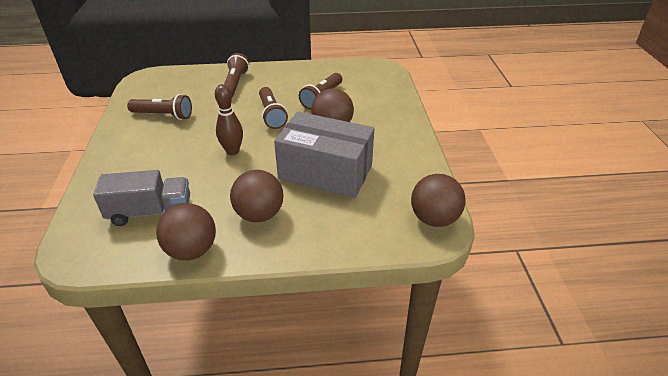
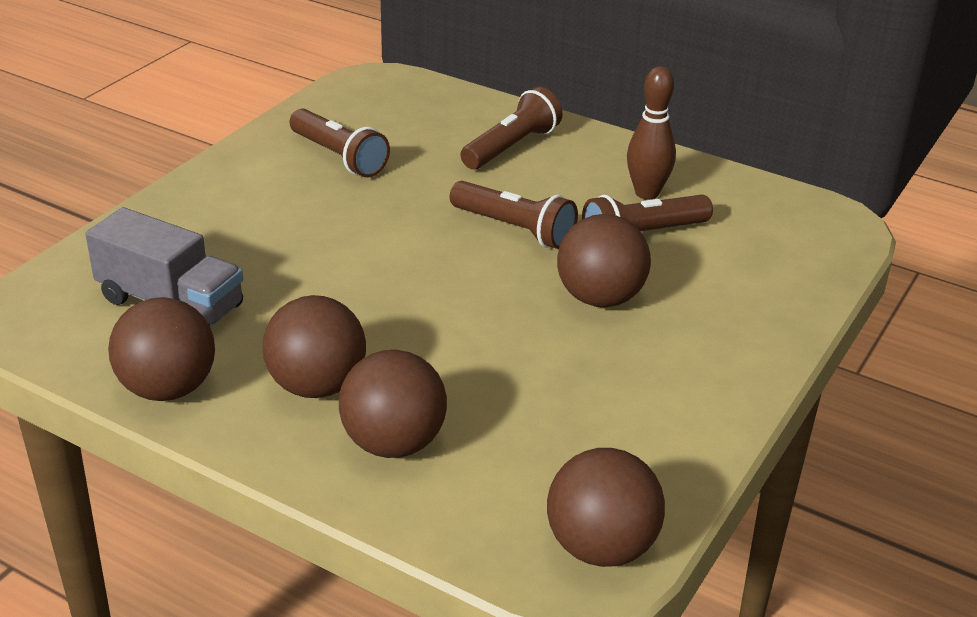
camera: 35 degrees right, 5 degrees down
brown bowling pin [215,84,243,155] -> brown bowling pin moved to [627,66,676,199]
brown flashlight [259,87,288,129] -> brown flashlight turned 75 degrees counterclockwise [450,181,578,249]
grey box [274,112,374,198] -> none
none -> brown ball [339,350,447,458]

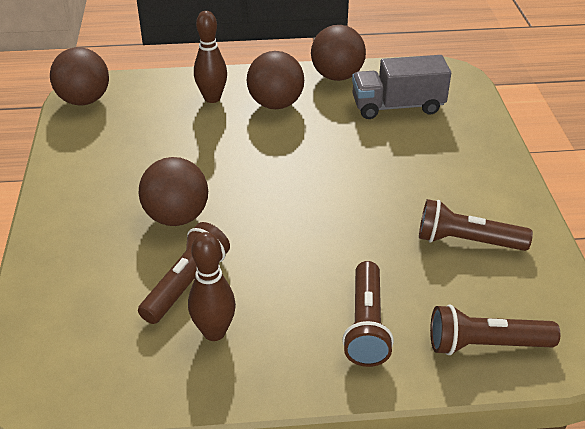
camera: 145 degrees right, 5 degrees up
brown ball [339,350,447,458] -> brown bowling pin [194,11,227,103]
brown flashlight [450,181,578,249] -> brown flashlight moved to [430,304,560,355]

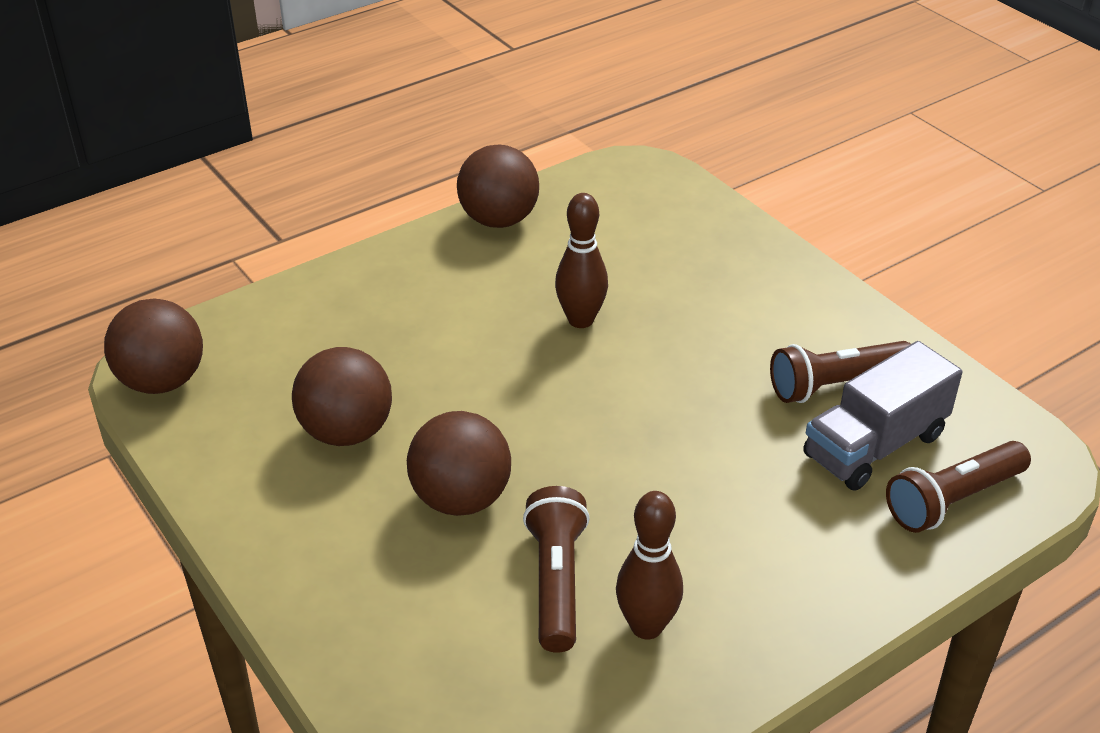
camera: 30 degrees left, 0 degrees up
brown bowling pin [194,11,227,103] -> brown bowling pin moved to [555,193,608,328]
brown ball [247,51,304,109] -> brown ball moved to [292,347,392,446]
brown flashlight [342,261,394,367] -> none
grey truck [352,55,451,119] -> grey truck moved to [803,341,962,491]

